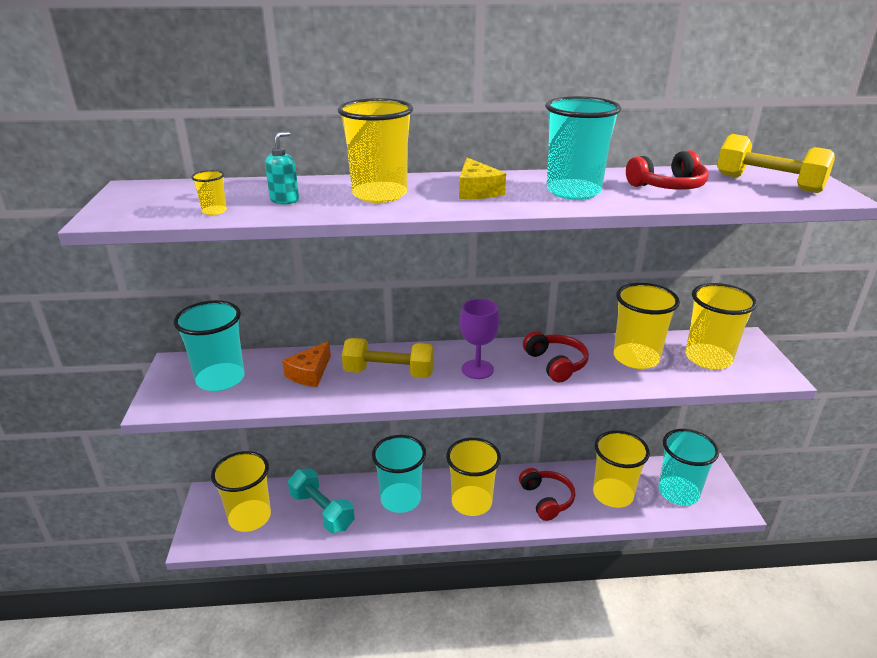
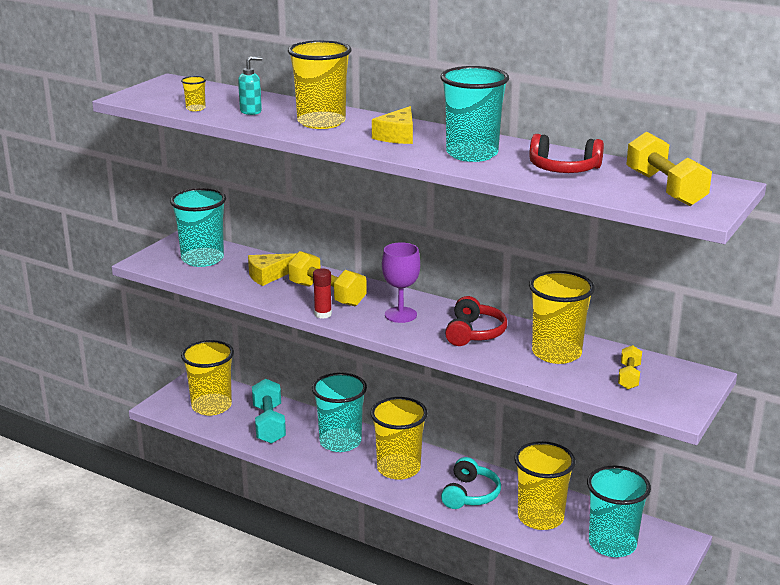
camera: 35 degrees right, 5 degrees down
orange cheese [282,341,331,387] -> yellow cheese [248,253,297,286]
red headphones [519,468,575,521] -> turquoise headphones [441,457,501,509]
yellow cup [685,283,757,369] -> yellow dumbbell [618,345,642,389]
none -> red glue stick [313,268,332,319]

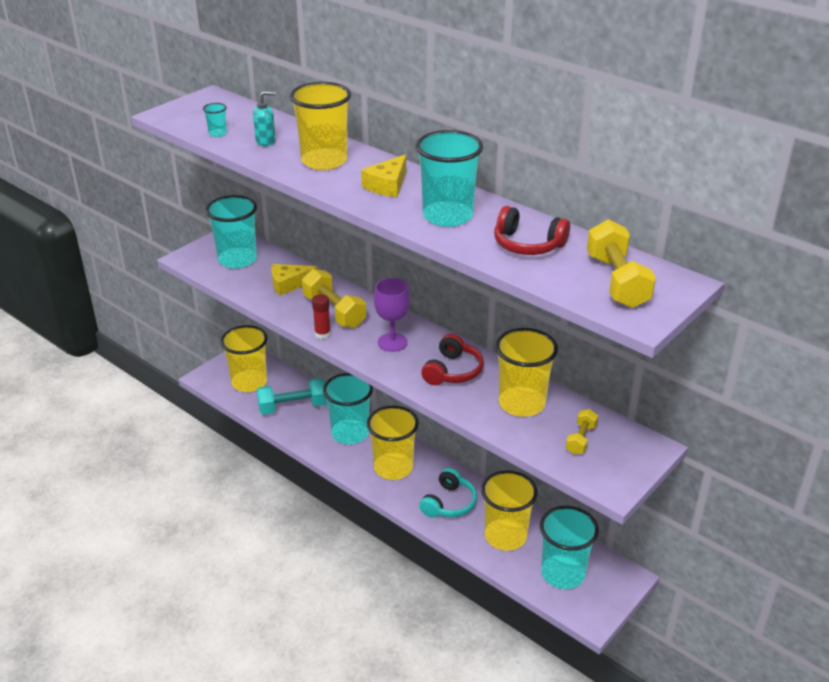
camera: 10 degrees right, 10 degrees up
yellow cup [181,76,206,111] -> turquoise cup [203,103,227,137]
turquoise dumbbell [252,379,286,444] -> turquoise dumbbell turned 75 degrees clockwise [257,378,327,415]

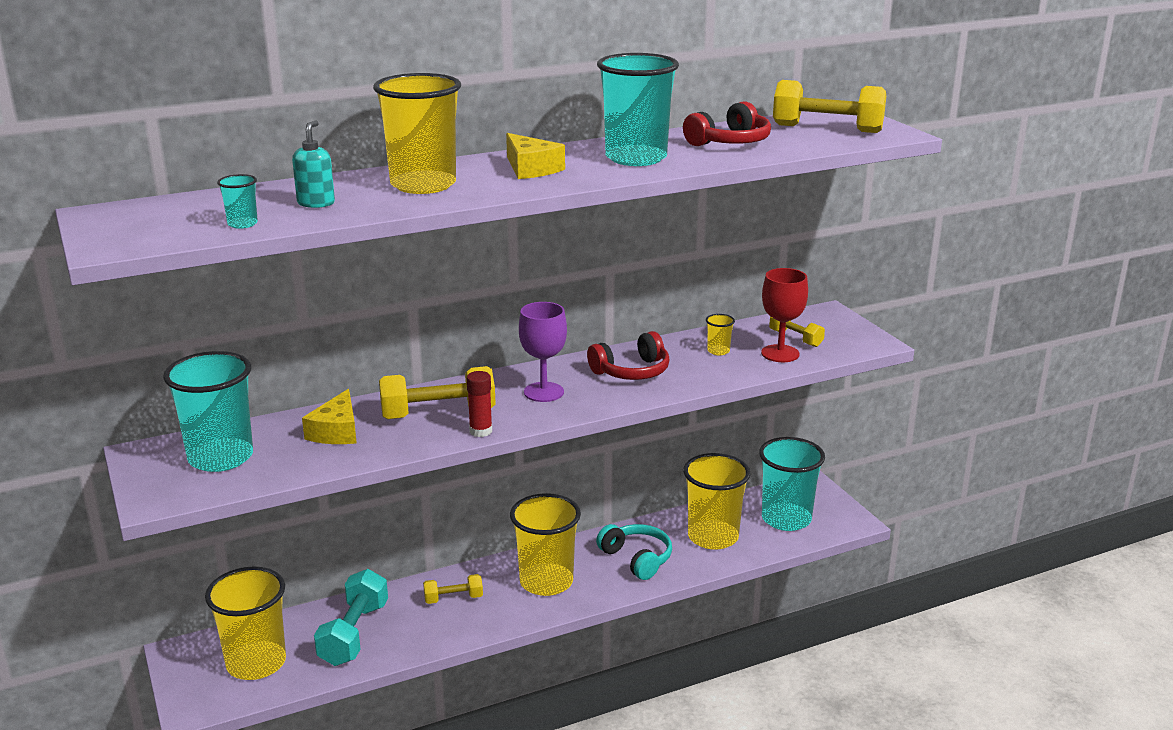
camera: 65 degrees left, 10 degrees down
turquoise cup [323,373,373,444] -> yellow dumbbell [423,574,483,604]
red headphones [421,334,484,385] -> red headphones turned 105 degrees clockwise [587,331,670,380]
yellow cup [495,328,558,417] -> yellow cup [706,314,735,355], size x0.41
none -> red goblet [761,268,808,362]

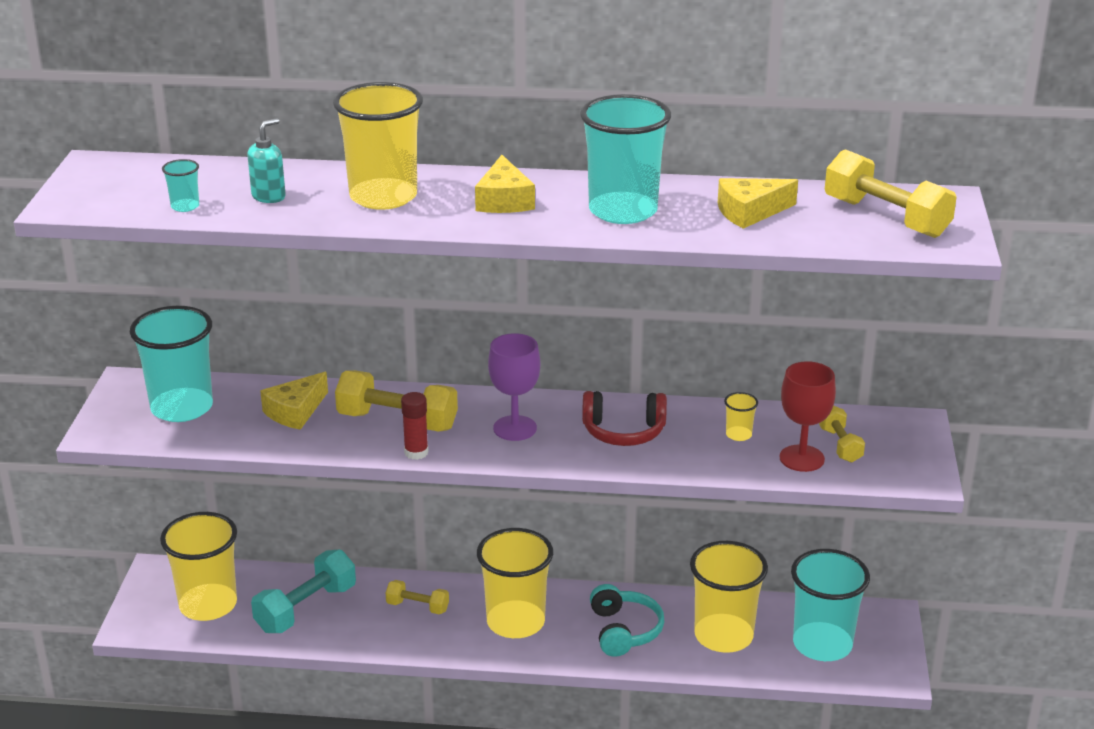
camera: 30 degrees right, 5 degrees up
red headphones [683,101,771,146] -> yellow cheese [718,178,798,229]

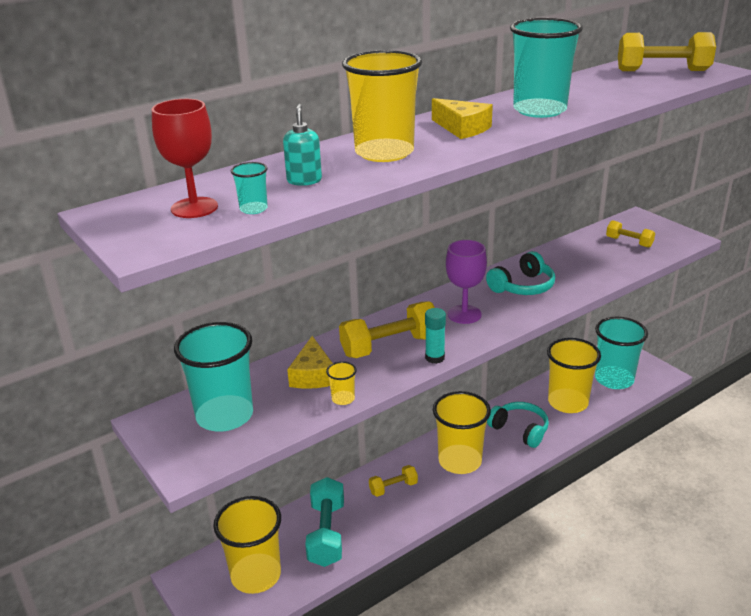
camera: 40 degrees left, 0 degrees up
red glue stick [401,392,428,460] -> turquoise glue stick [425,308,446,364]
red headphones [582,391,667,446] -> turquoise headphones [486,251,555,295]
yellow cheese [718,178,798,229] -> none
yellow cup [724,392,758,441] -> yellow cup moved to [326,361,357,405]
red goblet [780,361,836,472] -> red goblet moved to [152,99,218,218]

